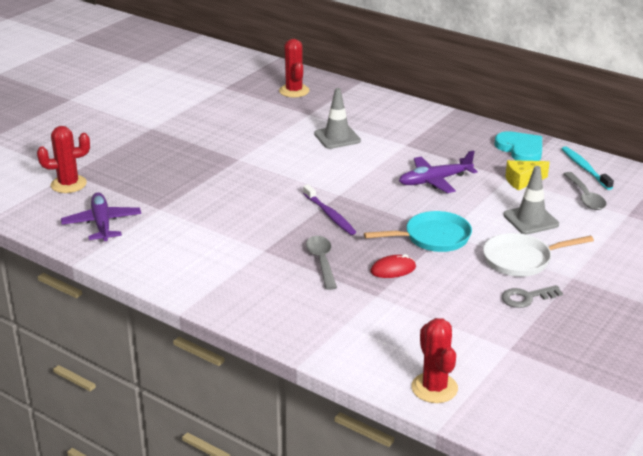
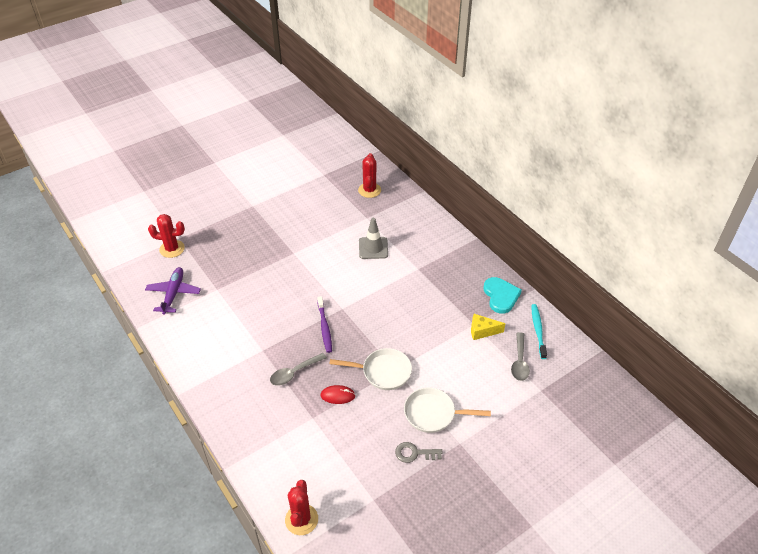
camera: 20 degrees right, 15 degrees up
grey spoon [306,236,337,290] -> grey spoon turned 135 degrees counterclockwise [270,353,327,386]
turquoise pan [364,211,472,252] -> white pan [330,348,412,390]
purple plane [399,150,478,193] -> none
grey traffic cone [503,166,559,234] -> none

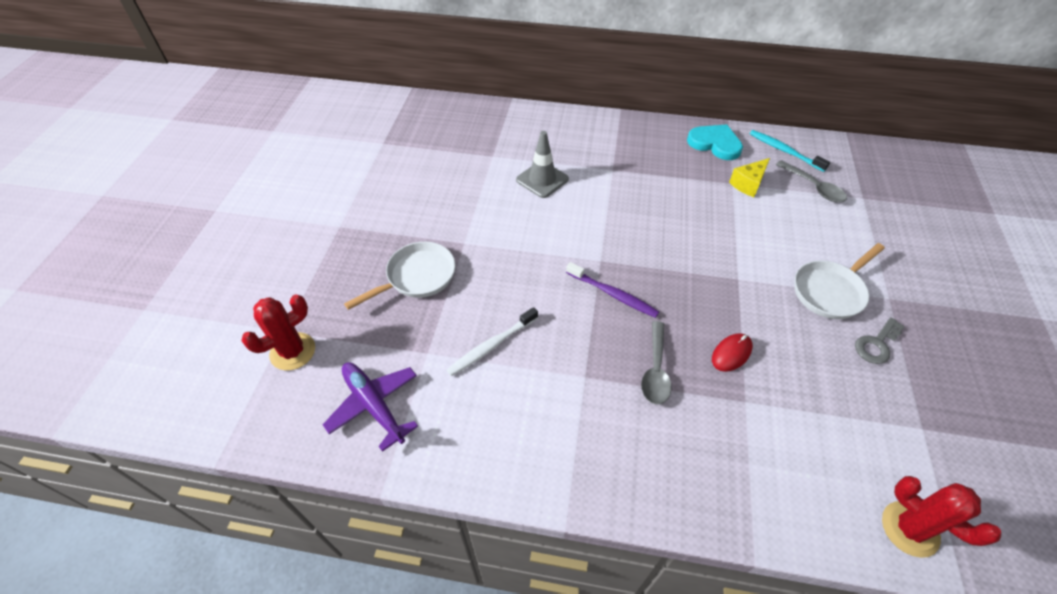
camera: 45 degrees left, 5 degrees up
white pan [330,348,412,390] -> white pan moved to [344,242,455,310]
red cactus [358,153,381,198] -> none
none -> white toothbrush [446,307,538,376]

